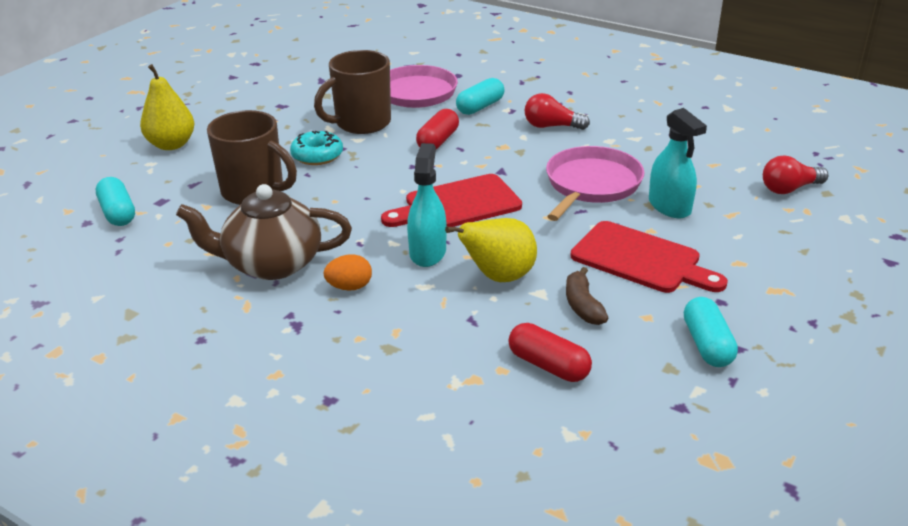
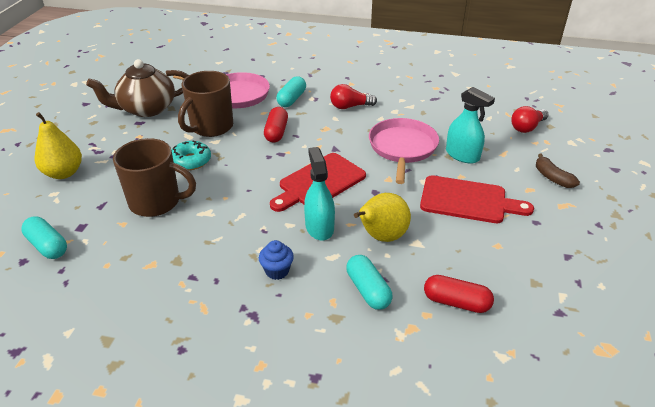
camera: 20 degrees left, 5 degrees up
brown teapot [176,184,352,280] -> brown teapot moved to [86,59,189,117]
orange egg [323,254,372,290] -> blue cupcake [259,240,294,280]
brown banana [566,267,608,325] -> brown banana moved to [536,154,580,188]
turquoise capsule [684,297,738,367] -> turquoise capsule moved to [346,255,393,310]

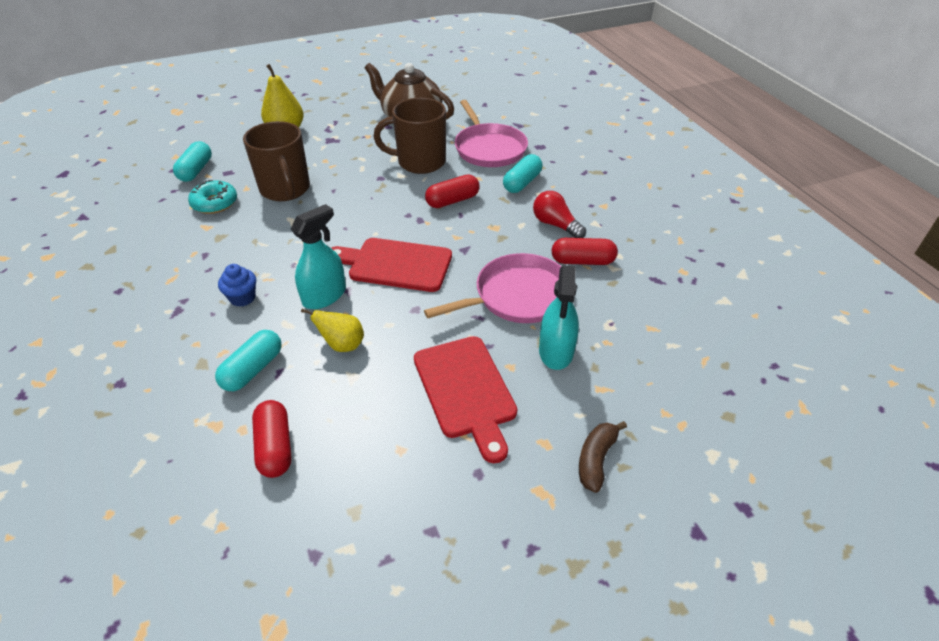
camera: 55 degrees right, 5 degrees up
turquoise donut [172,141,211,170] -> turquoise donut moved to [188,180,237,214]
turquoise capsule [276,76,306,107] -> turquoise capsule turned 45 degrees counterclockwise [503,154,542,193]
yellow pear [354,193,411,242] -> yellow pear [301,309,364,352], size x0.65
red light bulb [511,106,549,133] -> none
none -> red capsule [552,238,618,265]

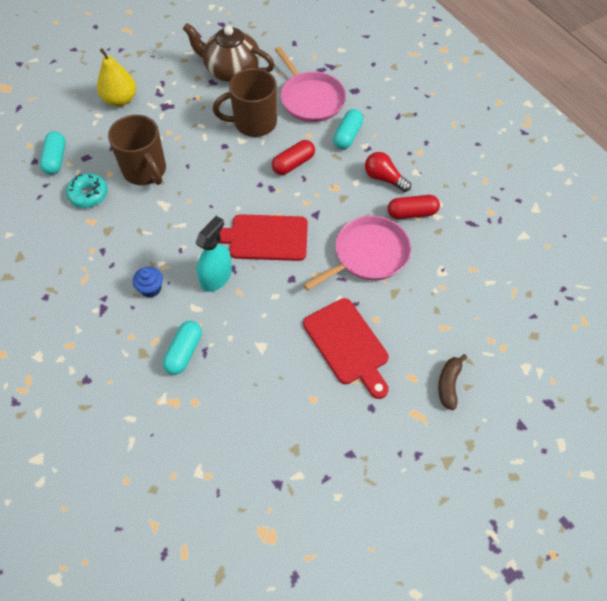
camera: 10 degrees left, 15 degrees up
red capsule [252,400,292,478] -> none
yellow pear [301,309,364,352] -> none
turquoise spray bottle [539,265,579,370] -> none

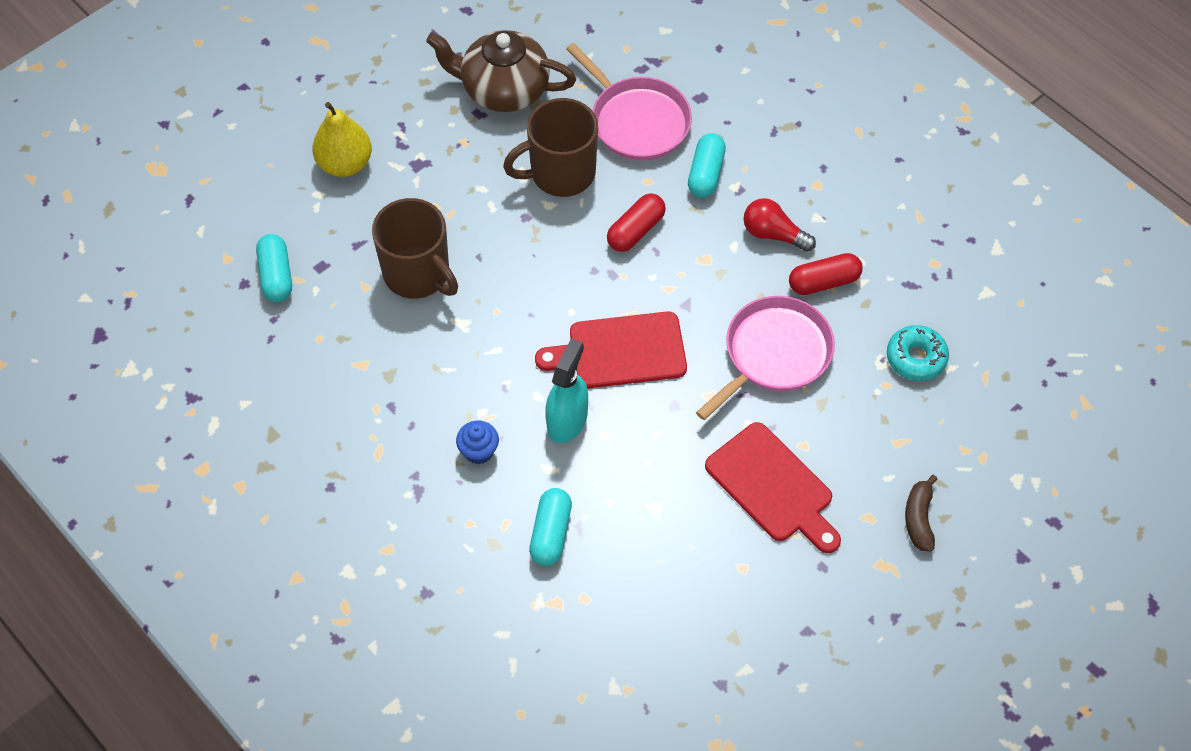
camera: 10 degrees left, 0 degrees up
turquoise donut [66,173,108,208] -> turquoise donut moved to [887,325,949,381]

